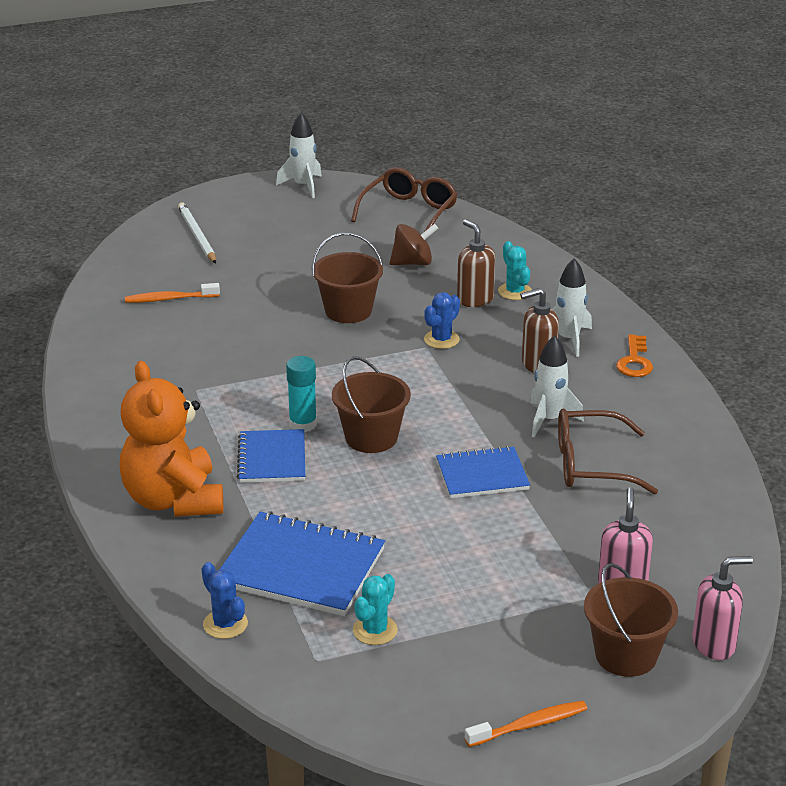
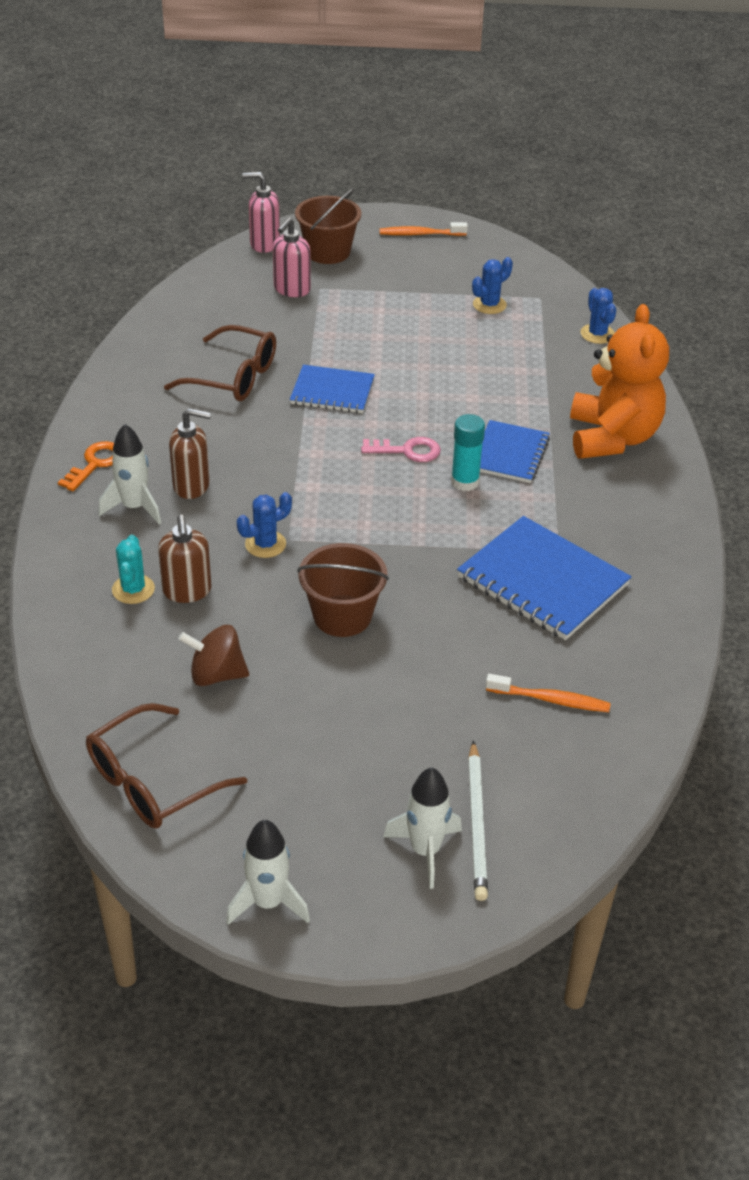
camera: 160 degrees left, 10 degrees up
blue notebook [219,511,385,616] -> blue notebook moved to [457,516,631,640]
brown bucket [332,356,411,453] -> pink key [361,437,441,462]
turquoise cactus [353,574,398,645] -> blue cactus [472,257,513,314]
white rocket [530,335,584,437] -> white rocket moved to [383,768,462,889]

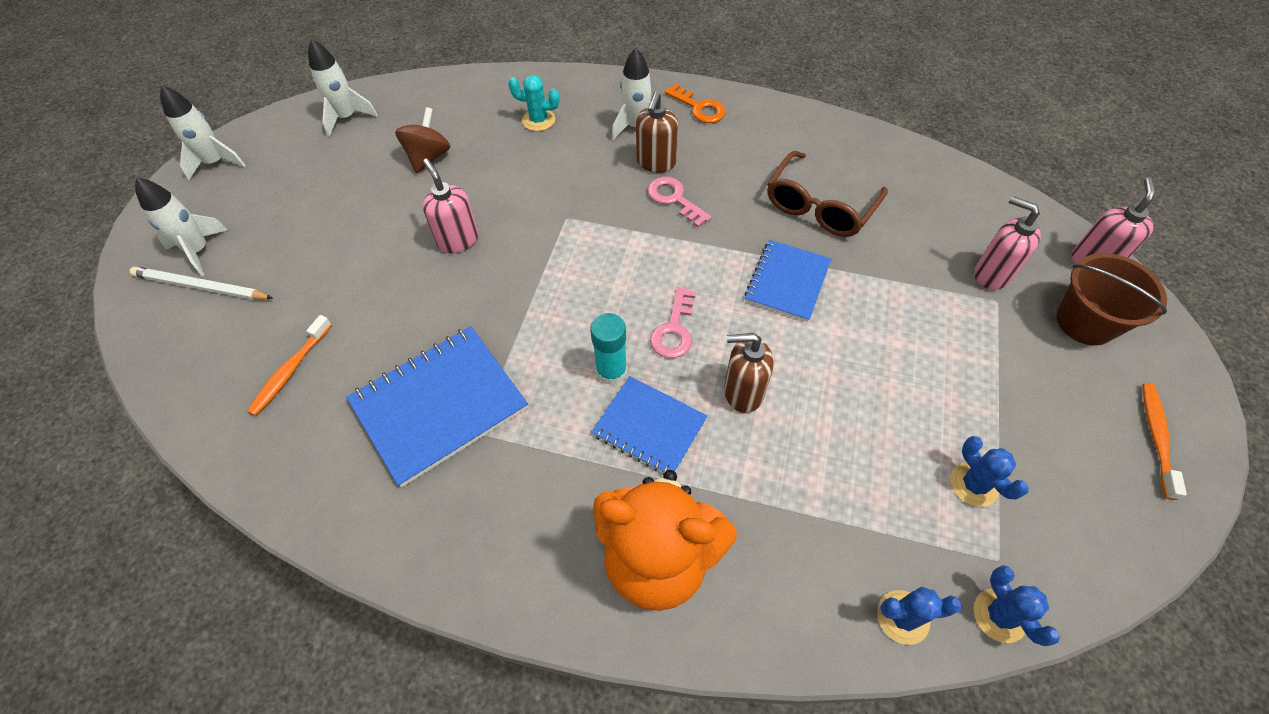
camera: 105 degrees right, 15 degrees up
brown glasses [86,703,247,829] -> white rocket [308,39,378,137]
brown soap dispenser [158,515,211,603] -> brown soap dispenser moved to [724,333,773,413]
blue cactus [237,492,292,558] -> blue cactus moved to [974,565,1060,646]
brown bucket [297,543,389,637] -> pink soap dispenser [423,159,479,253]
none -> pink key [648,177,712,227]

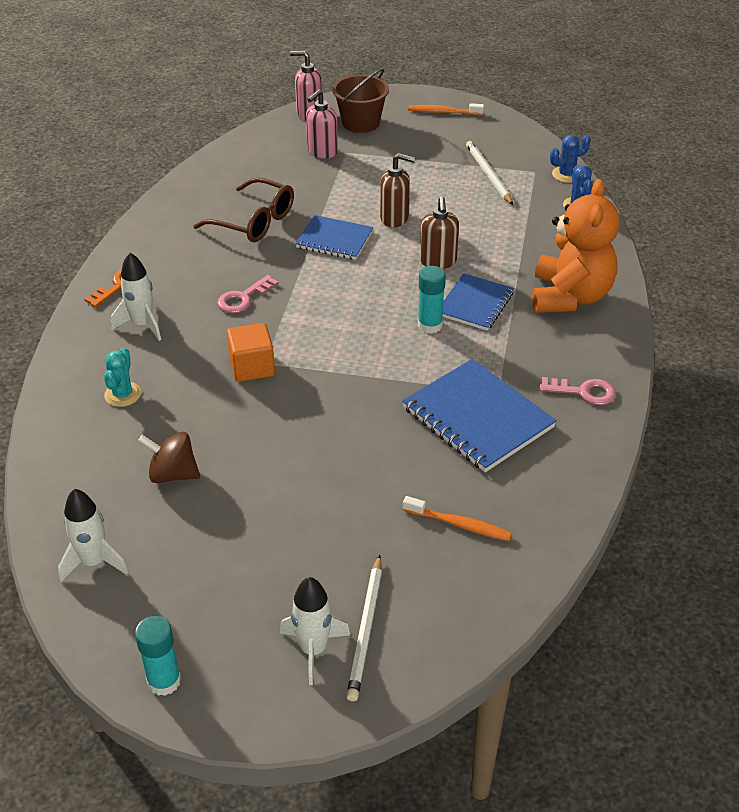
camera: 95 degrees left, 15 degrees down
white rocket [160,85,246,180] -> turquoise glue stick [135,616,181,696]
pink soap dispenser [423,159,479,253] -> none
brown soap dispenser [636,92,678,173] -> brown soap dispenser moved to [380,153,416,227]
pink key [650,287,696,358] -> pink key moved to [539,377,616,405]
blue cactus [950,436,1029,507] -> white pencil [466,141,513,205]
none -> orange cube [227,323,275,382]

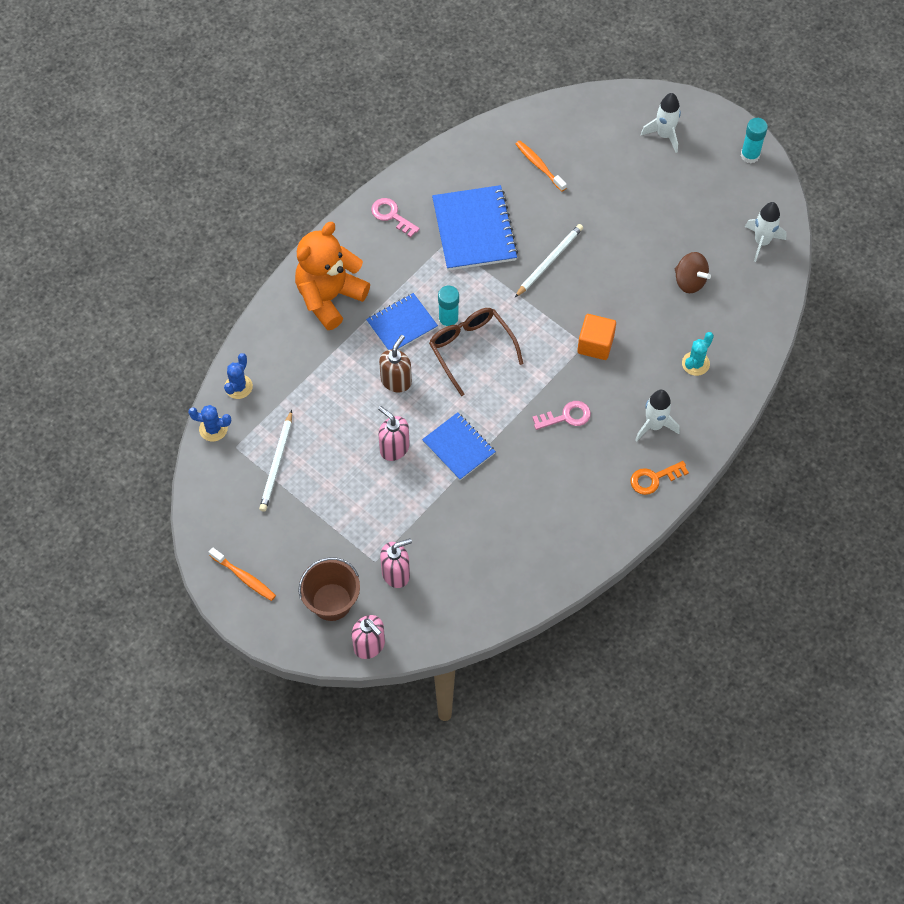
camera: 150 degrees left, 20 degrees up
brown glasses [193,178,294,242] -> brown glasses moved to [429,308,524,396]
white pencil [346,555,382,701] -> white pencil moved to [515,224,583,297]
brown soap dispenser [380,153,416,227] -> pink soap dispenser [378,406,410,461]

